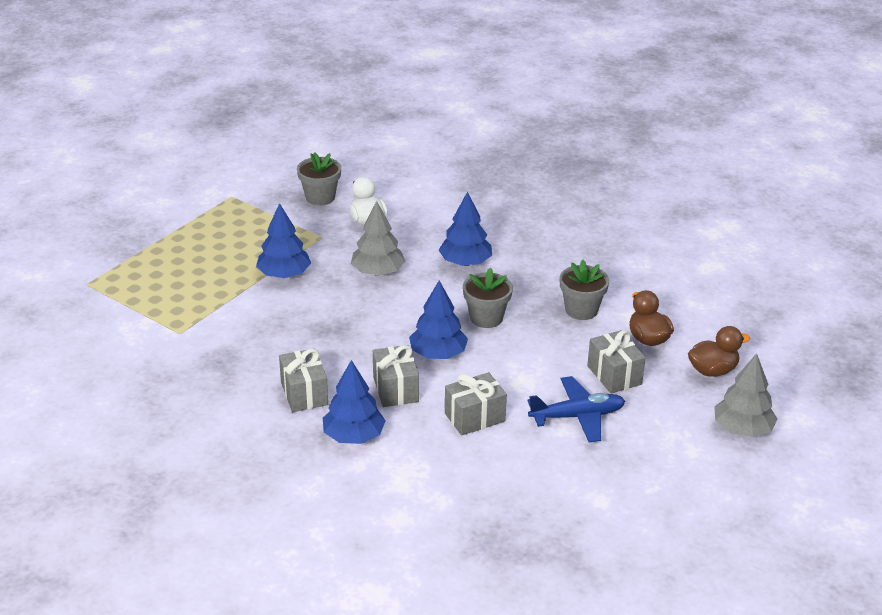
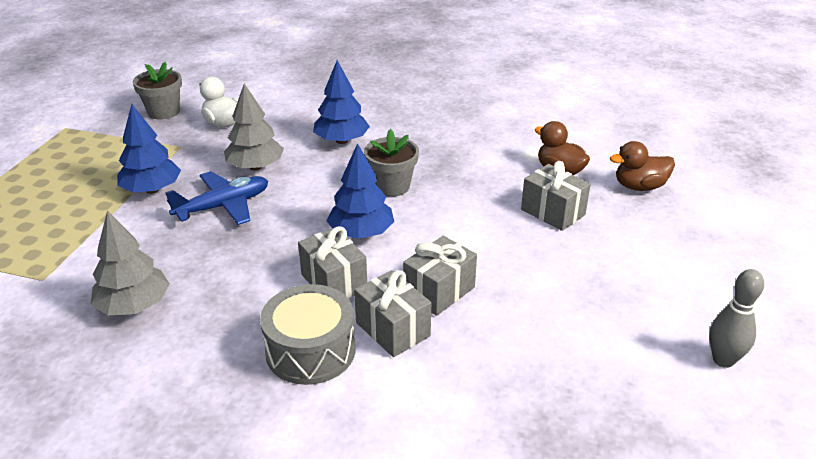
camera: 20 degrees left, 0 degrees up
grey gift [279,348,328,412] -> grey gift moved to [354,270,431,357]
blue tree [323,360,386,444] -> grey drum [260,284,356,385]
blue plane [528,376,625,442] -> blue plane moved to [165,171,268,225]
grey flower pot [560,260,609,320] -> none
brown duck [688,326,750,377] -> brown duck turned 150 degrees counterclockwise [610,141,675,191]
grey tree [714,353,778,437] -> grey tree moved to [91,211,170,315]
none -> grey bowling pin [709,269,764,368]

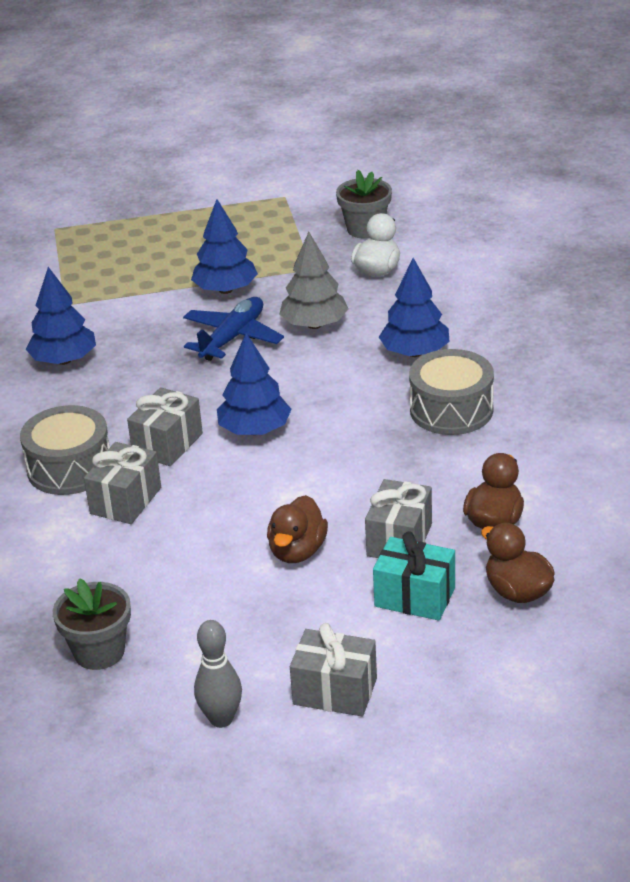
camera: 65 degrees right, 0 degrees up
grey tree [91,211,170,315] -> blue tree [26,267,96,365]
blue plane [165,171,268,225] -> blue plane turned 90 degrees counterclockwise [183,297,284,361]
grey flower pot [364,129,419,197] -> grey flower pot moved to [53,578,131,670]
grey gift [403,236,477,316] -> grey gift moved to [290,623,377,717]
none -> brown duck [267,495,328,563]
none -> turquoise gift [373,531,455,621]
none -> grey drum [409,349,494,435]

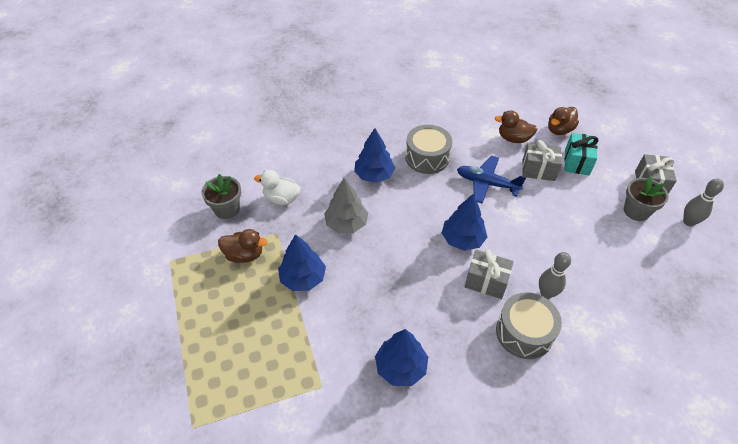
camera: 100 degrees left, 15 degrees up
grey flower pot [53,578,131,670] -> grey flower pot moved to [624,176,669,221]
grey gift [84,442,161,524] -> grey bowling pin [539,252,571,299]
blue plane [183,297,284,361] -> blue plane moved to [457,156,526,203]
brown duck [267,495,328,563] -> brown duck moved to [218,229,268,263]

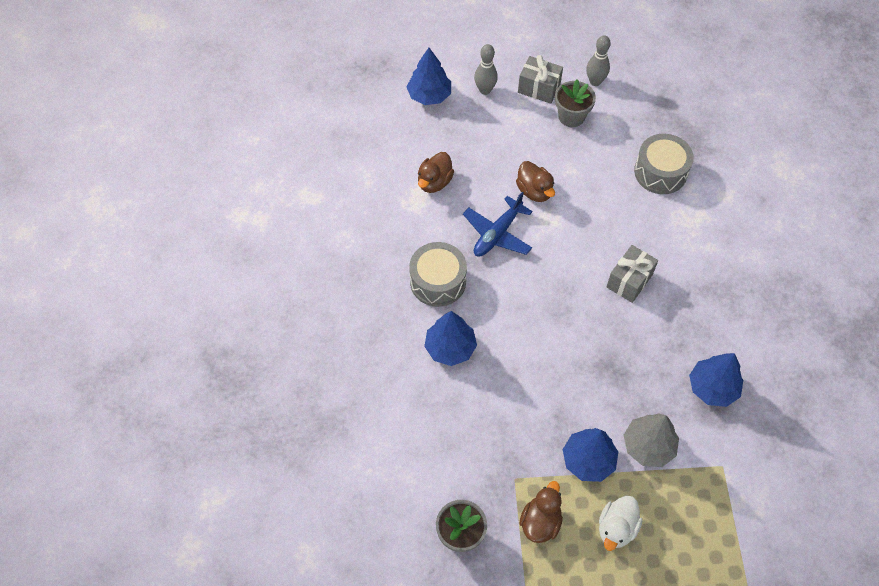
camera: 75 degrees left, 10 degrees up
white duck [254,170,301,205] -> white duck moved to [599,495,643,551]
grey tree [324,178,368,233] -> grey tree moved to [624,413,679,467]
blue tree [442,194,487,251] -> blue tree moved to [407,48,451,105]
grey drum [496,292,562,359] -> grey drum moved to [634,134,694,194]
grey gift [522,140,562,181] -> none
grey bowling pin [539,252,571,299] -> grey bowling pin moved to [474,44,498,95]
brown duck [548,107,579,135] -> brown duck moved to [516,161,555,202]
turquoise gift [564,133,599,175] -> none

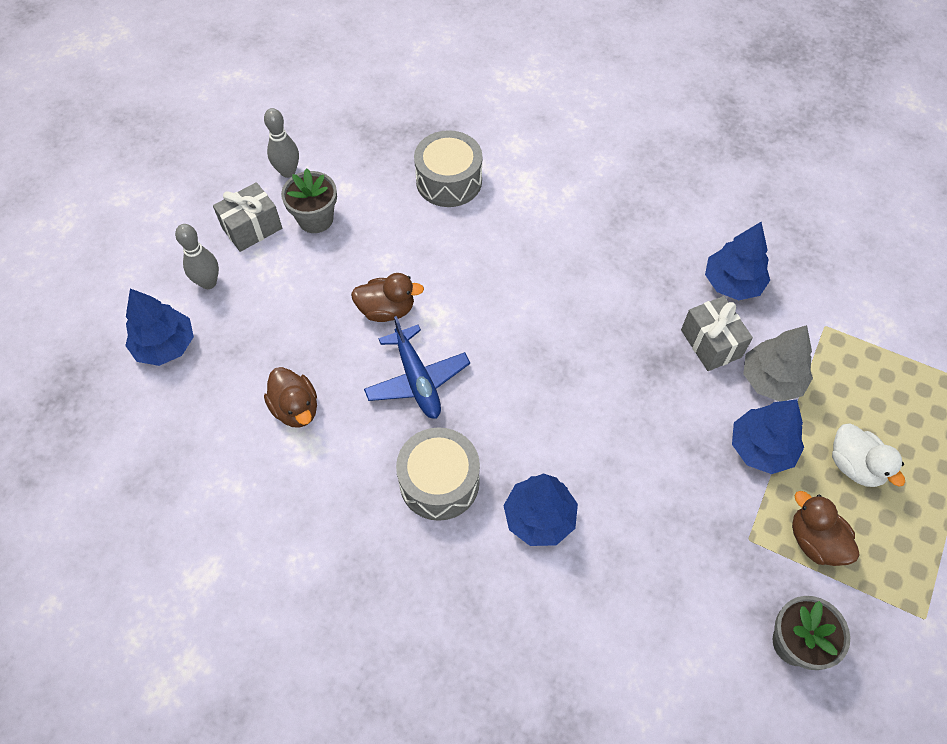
camera: 60 degrees left, 0 degrees up
grey gift [606,245,658,303] -> grey gift moved to [681,296,753,371]

